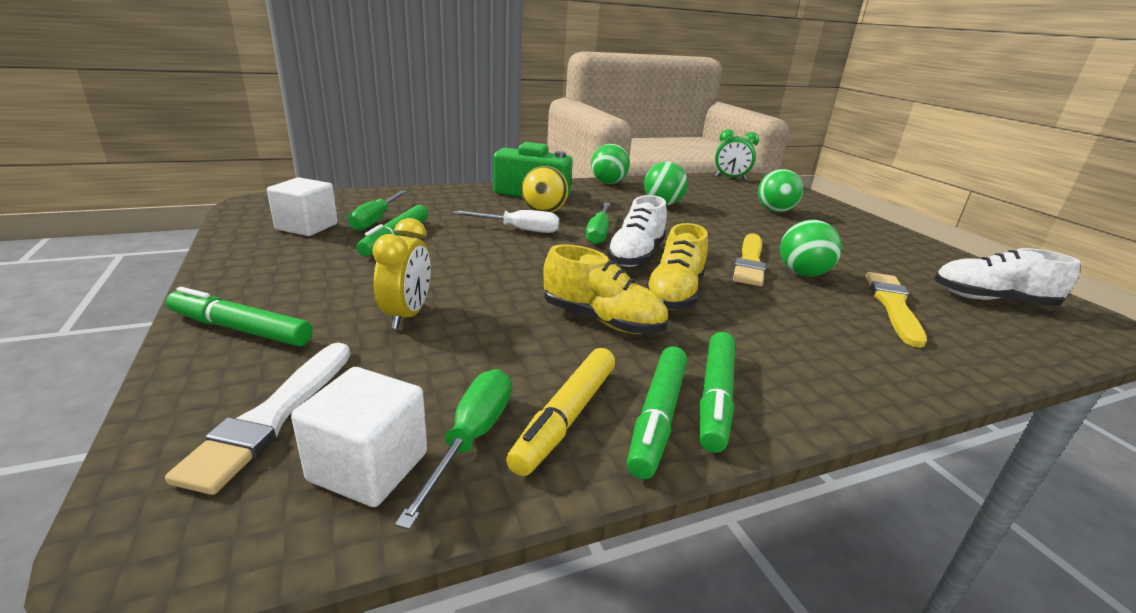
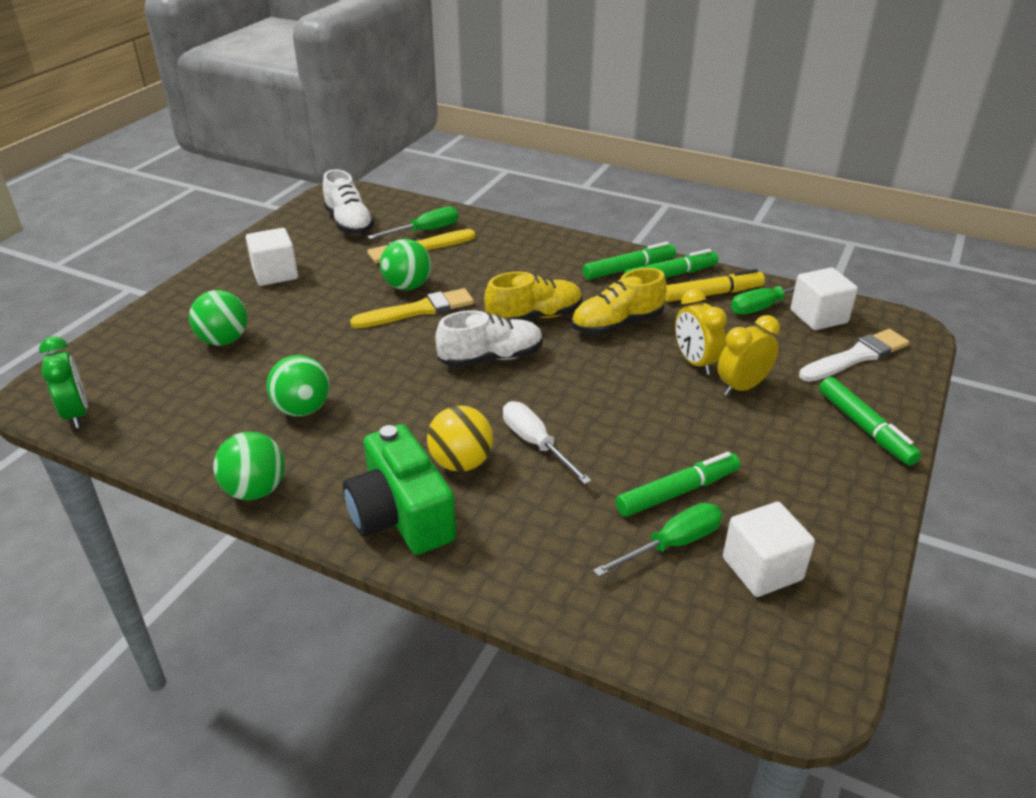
camera: 130 degrees left, 10 degrees up
yellow shoe [543,244,668,334] -> yellow shoe turned 105 degrees counterclockwise [571,268,667,335]
green screwdriver [586,203,610,245] -> green screwdriver moved to [367,206,458,239]
none -> white cube [246,228,298,286]
none -> yellow clock [675,289,727,375]

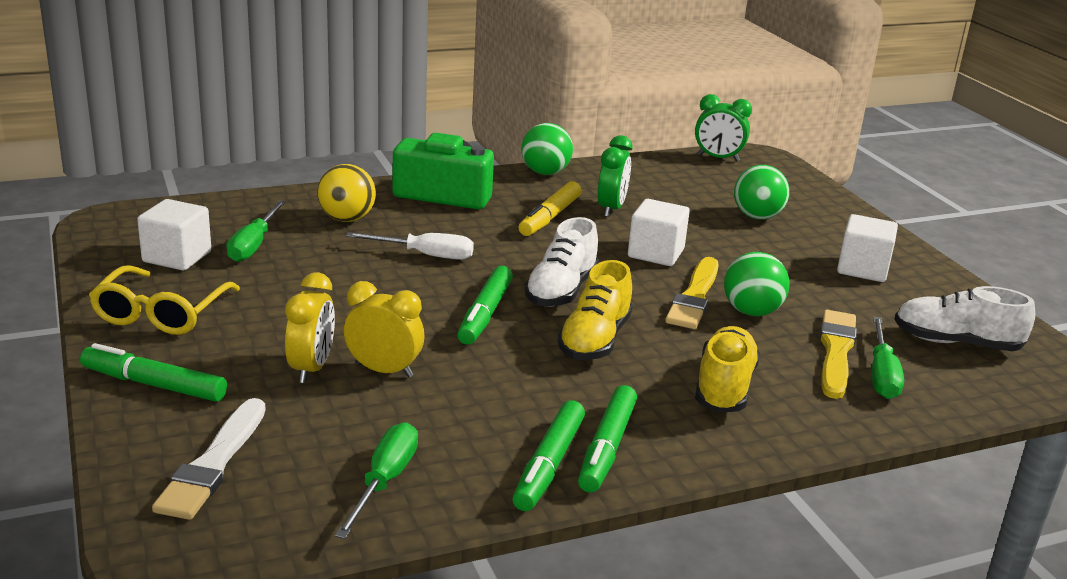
camera: 130 degrees right, 10 degrees down
green ball [266,355,330,416] -> green clock [597,135,632,217]
yellow ball [427,405,493,472] -> yellow ball moved to [317,164,376,222]
yellow shoe [571,268,667,335] -> yellow shoe moved to [695,326,760,413]
green marker [616,452,740,517] -> green marker moved to [457,266,513,345]
yellow marker [665,269,765,302] -> yellow marker moved to [518,181,581,236]
white cube [790,267,858,330] -> white cube moved to [628,199,690,266]
none -> yellow glasses [89,265,240,335]

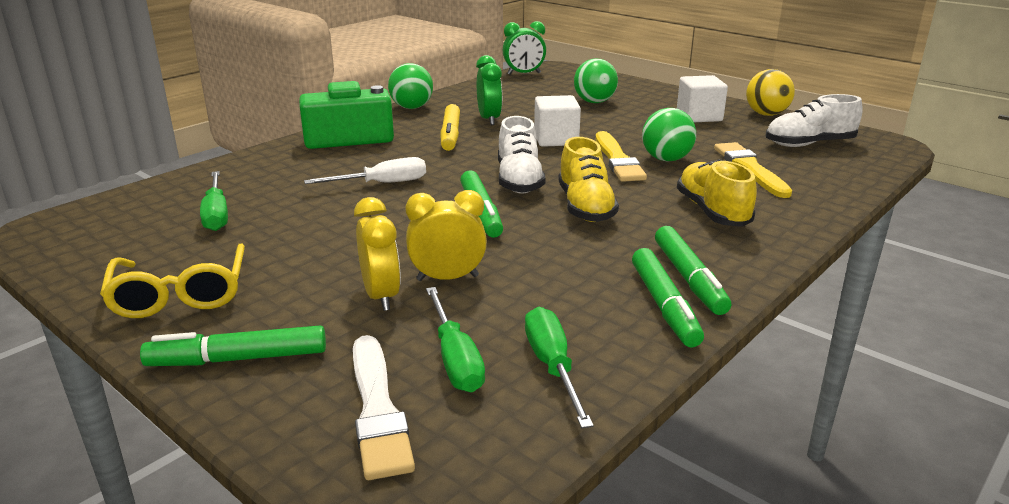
camera: 25 degrees left, 0 degrees up
white cube [137,199,211,271] -> none
yellow ball [317,164,376,222] -> yellow ball moved to [746,69,795,116]
green screwdriver [872,316,904,399] -> green screwdriver moved to [426,287,485,392]

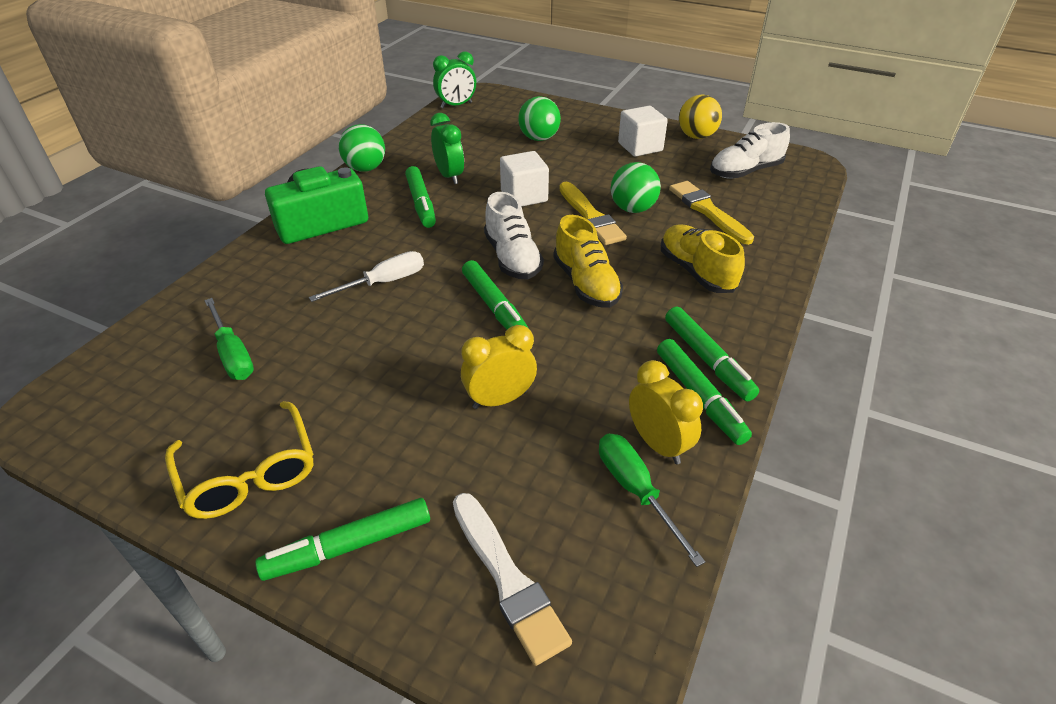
camera: 15 degrees left, 15 degrees up
yellow clock [354,197,401,311] -> yellow clock moved to [629,360,703,464]
green screwdriver [426,287,485,392] -> none
yellow marker [440,104,460,151] -> green marker [405,166,436,228]

